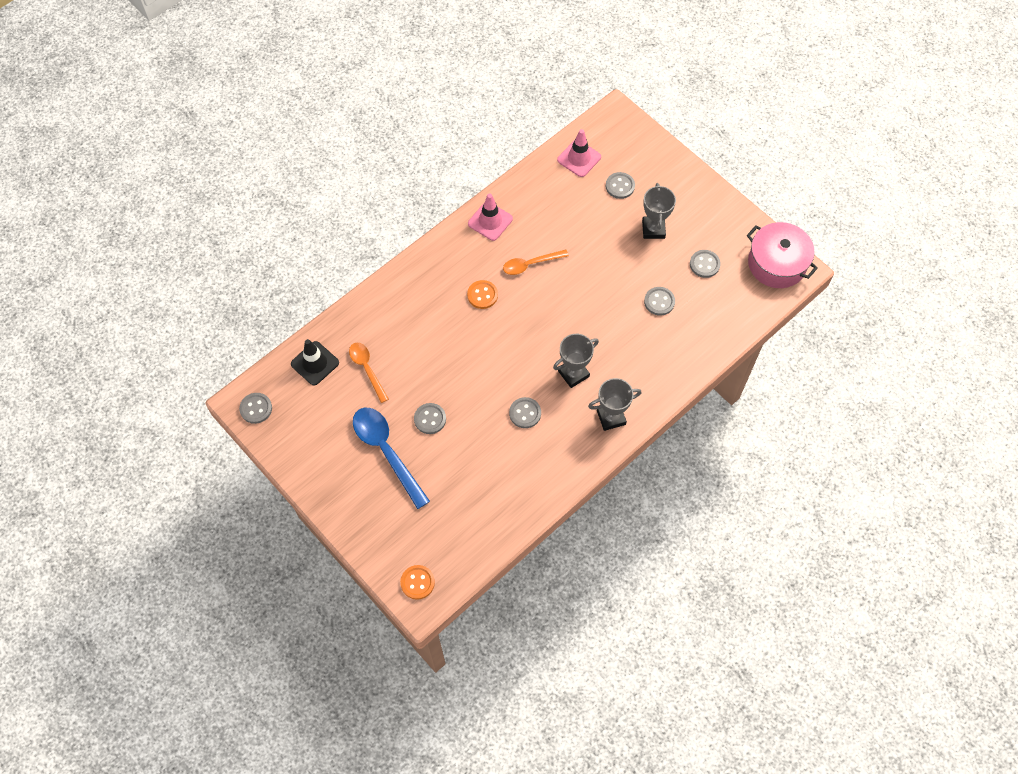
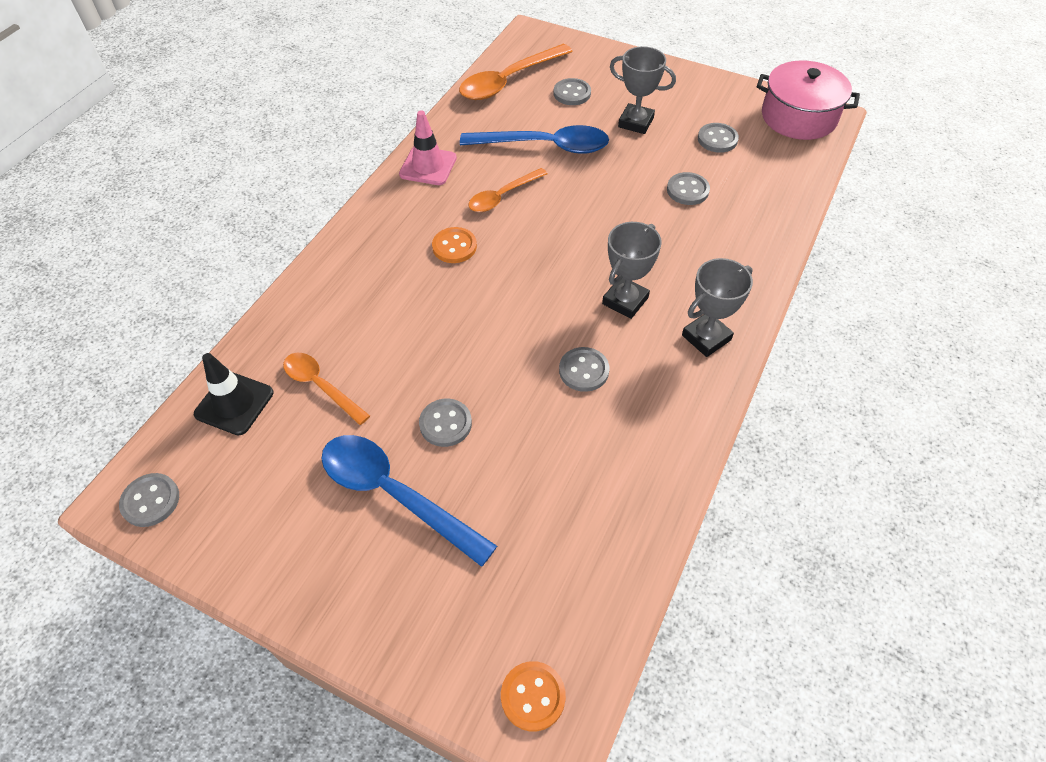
camera: 20 degrees left, 10 degrees down
pink traffic cone [557,129,601,177] -> orange spoon [459,44,573,100]
grey trophy [642,183,676,239] -> grey trophy turned 45 degrees counterclockwise [610,46,676,134]
none -> blue spoon [460,125,609,154]

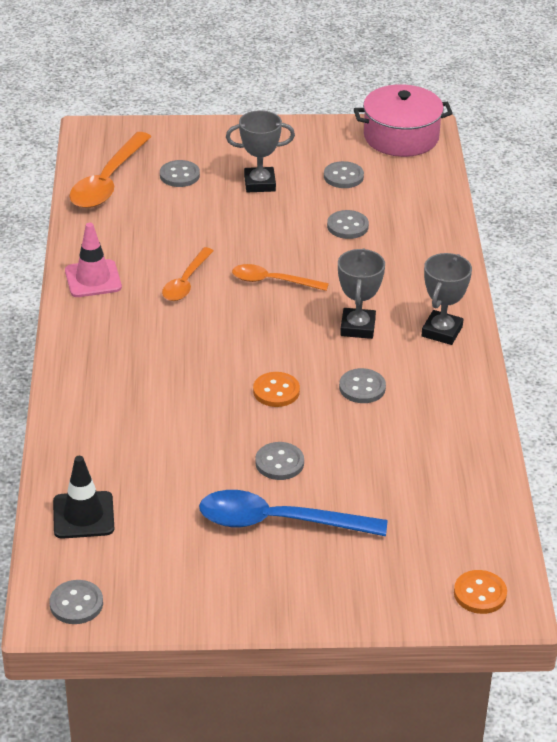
camera: 30 degrees left, 15 degrees down
orange spoon [283,353,370,425] -> orange spoon moved to [232,264,329,291]
orange button [432,227,477,263] -> orange button moved to [253,372,300,407]
blue spoon [460,125,609,154] -> none

